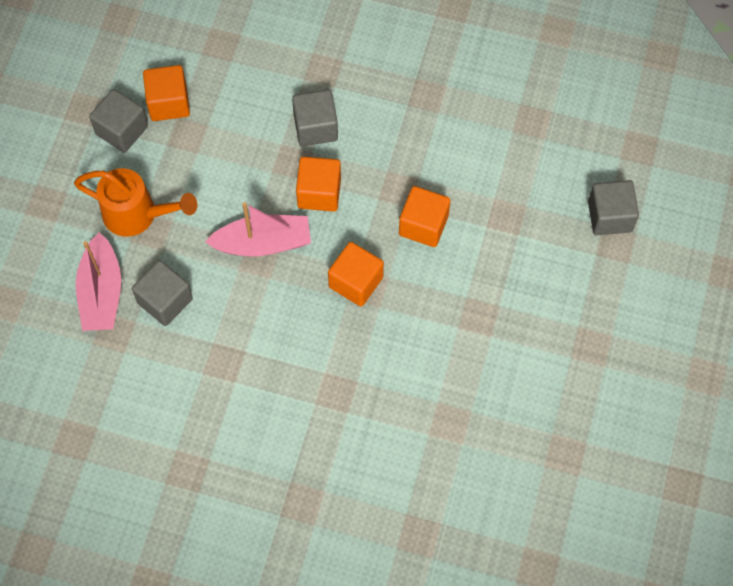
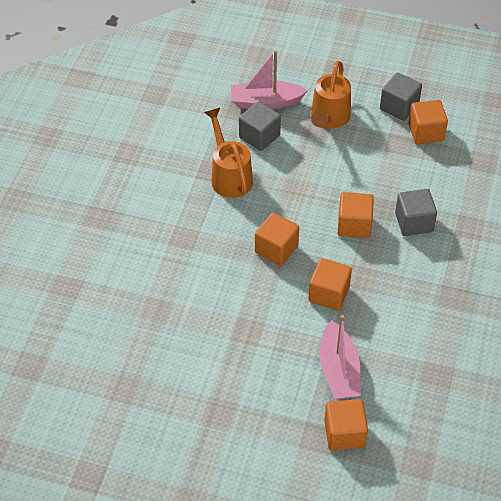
camera: 90 degrees right, 15 degrees down
pink boat [205,202,311,257] -> pink boat moved to [320,315,361,399]
grey cube [588,180,639,235] -> orange cube [324,399,368,451]
none -> orange watering can [204,108,253,198]

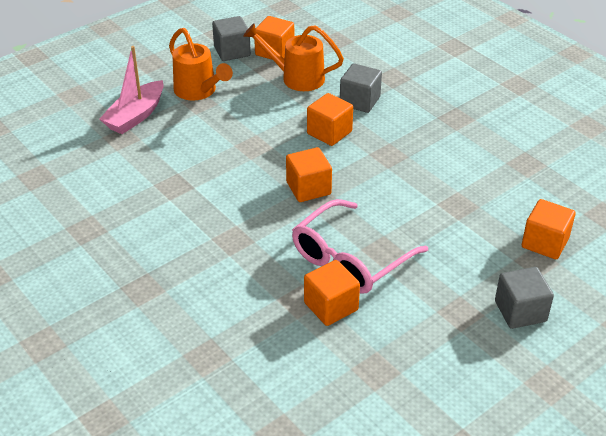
camera: 55 degrees left, 10 degrees down
orange watering can [204,108,253,198] -> orange watering can moved to [243,23,344,91]
grey cube [239,101,281,151] -> grey cube moved to [495,267,554,329]
orange cube [308,258,352,311] -> orange cube moved to [304,260,360,326]
pink boat [320,315,361,399] -> none
none -> pink glasses [292,199,428,294]

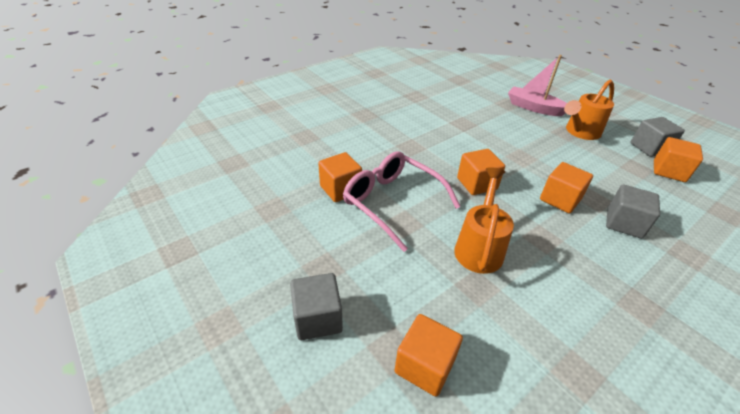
camera: 90 degrees right, 0 degrees up
orange watering can [243,23,344,91] -> orange watering can moved to [454,167,514,274]

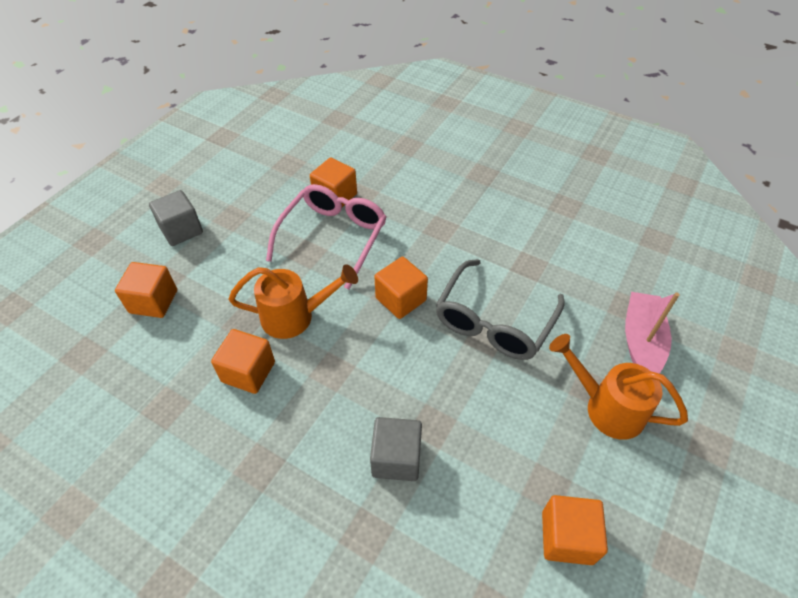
camera: 70 degrees right, 10 degrees up
orange cube [540,162,593,213] -> orange cube moved to [211,329,275,394]
grey cube [631,117,685,157] -> none
none -> grey glasses [436,259,565,360]

